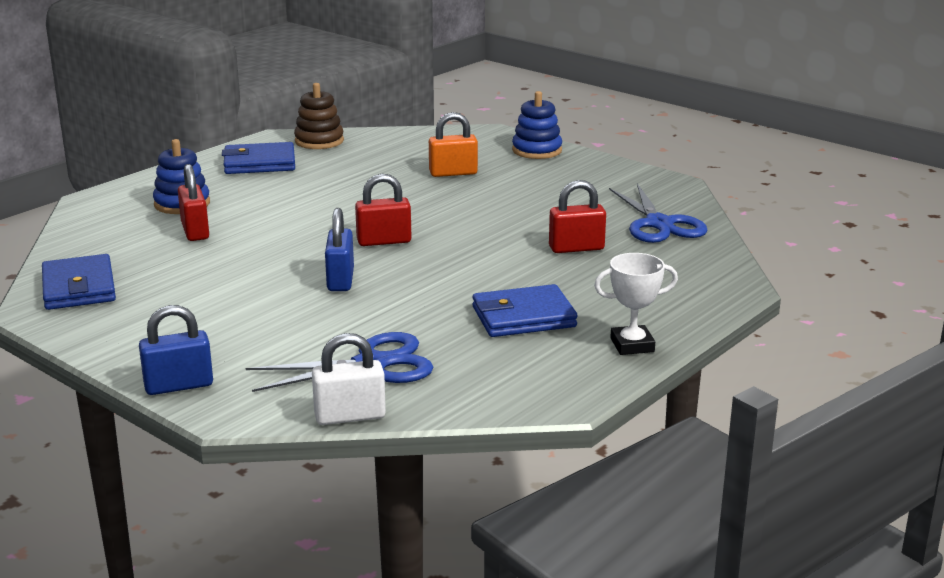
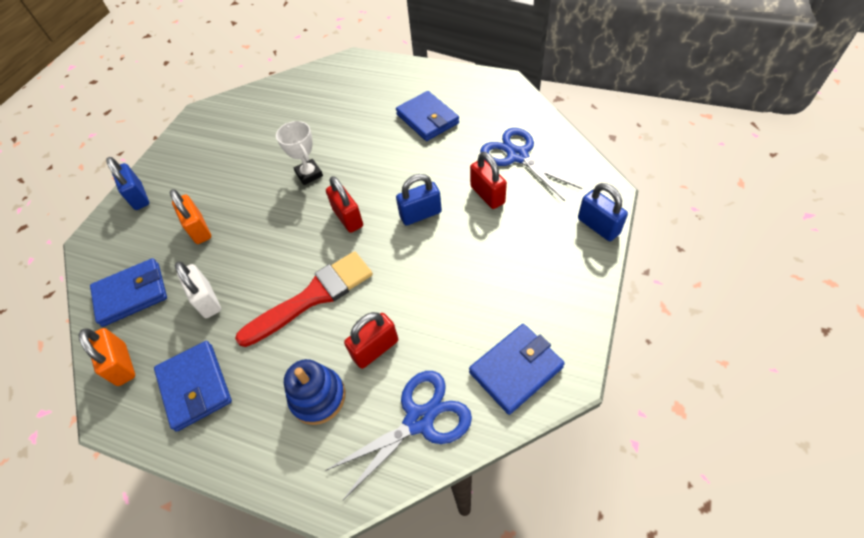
camera: 105 degrees left, 30 degrees up
brown stacking toy [294,83,344,149] -> orange padlock [79,328,135,386]
white padlock [312,333,386,425] -> white padlock moved to [175,262,221,318]
blue stacking toy [512,91,562,159] -> blue padlock [106,157,149,210]
red padlock [549,180,606,253] -> red padlock moved to [470,152,507,209]
white trophy [594,253,678,355] -> white trophy moved to [276,121,323,185]
blue scissors [609,184,708,243] -> blue scissors moved to [325,371,472,500]
none -> blue wallet [90,258,167,327]
none -> red brush [235,251,373,347]

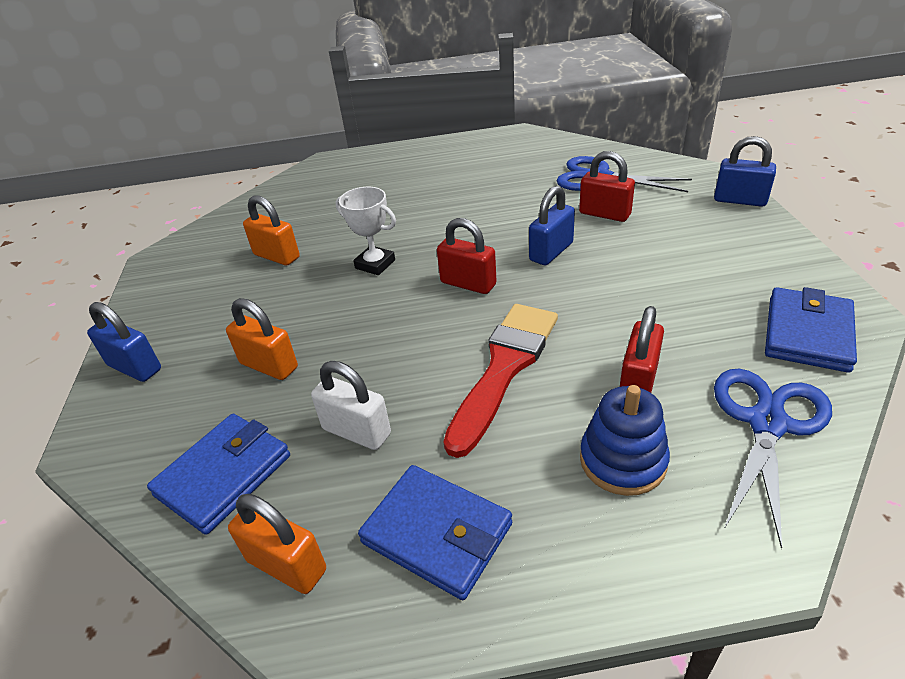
camera: 30 degrees left, 15 degrees down
blue wallet [396,91,459,141] -> none
none -> orange padlock [243,195,300,266]

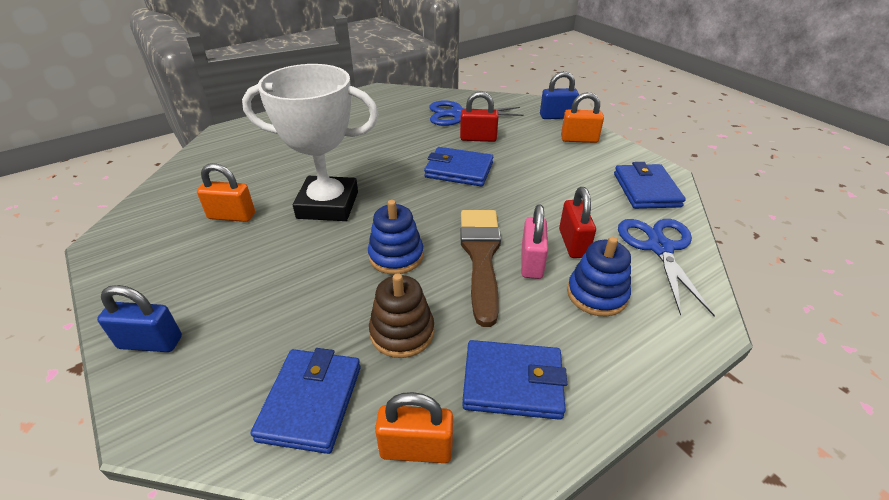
camera: 30 degrees left, 0 degrees up
orange padlock [226,298,298,380] -> orange padlock moved to [561,92,604,143]
white padlock [311,361,391,450] -> brown stacking toy [369,273,434,358]
white trophy [336,187,396,275] -> white trophy [242,64,379,221], size x2.04
red padlock [437,218,497,294] -> none
red brush [443,304,558,458] -> brown brush [460,210,501,327]
blue padlock [529,186,575,265] -> blue wallet [424,147,493,186]
none -> blue stacking toy [368,200,424,274]
none -> pink padlock [521,204,548,279]

